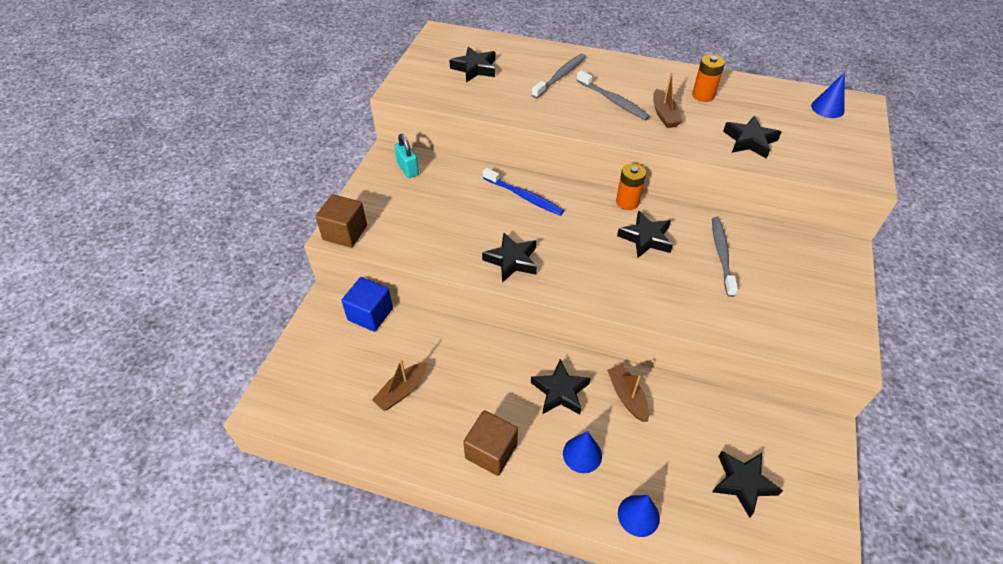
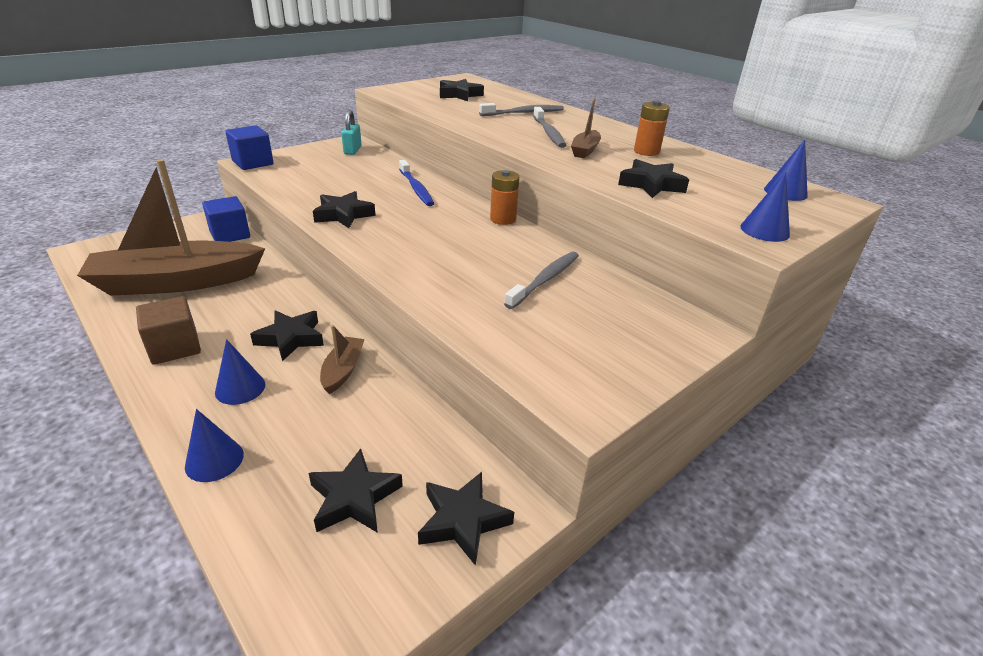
camera: 30 degrees right, 15 degrees down
brown cube [315,194,367,248] -> blue cube [226,125,274,170]
brown boat [372,359,427,411] -> brown boat [77,159,265,296], size x2.43
black star [617,211,673,258] -> black star moved to [418,472,514,566]
none -> blue cone [740,172,790,242]

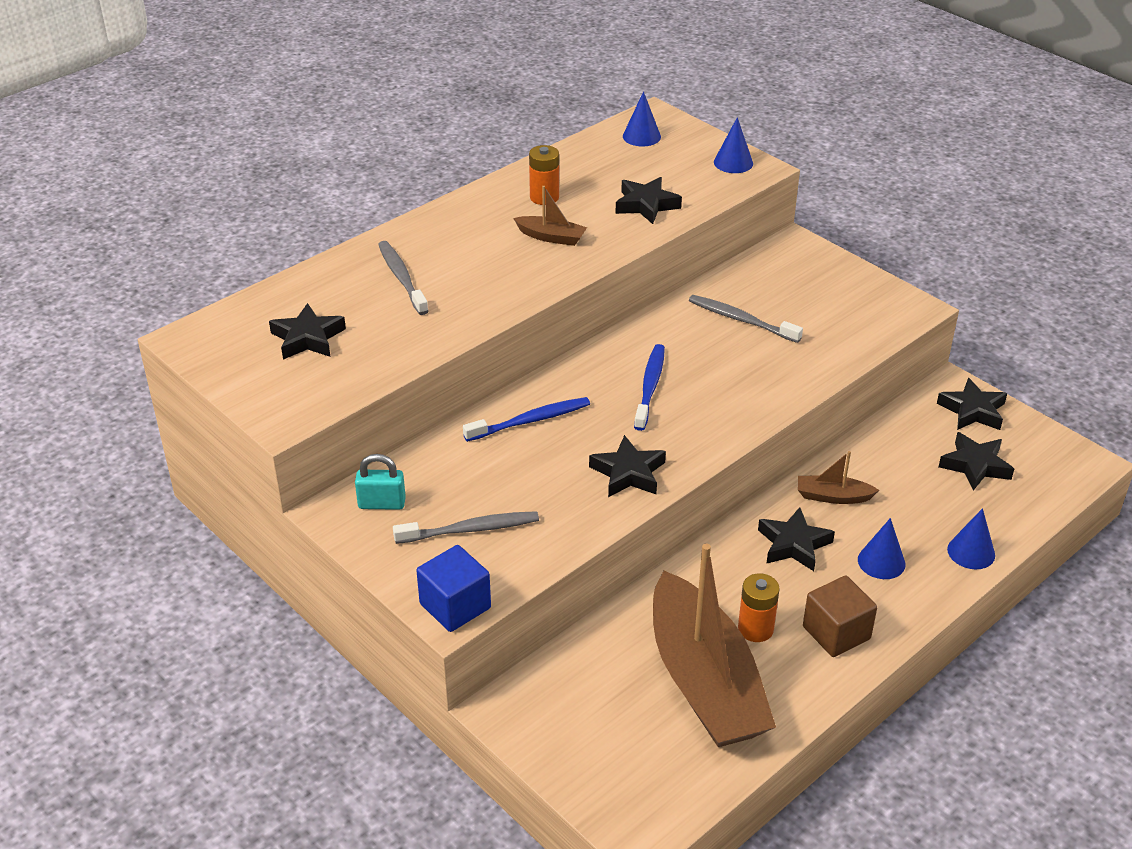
camera: 90 degrees left, 5 degrees up
blue cube [202,196,250,242] -> none
orange battery [490,170,519,225] -> orange battery moved to [738,573,780,642]
grey toothbrush [533,107,566,148] -> grey toothbrush moved to [393,511,539,544]
none -> blue toothbrush [634,344,665,431]

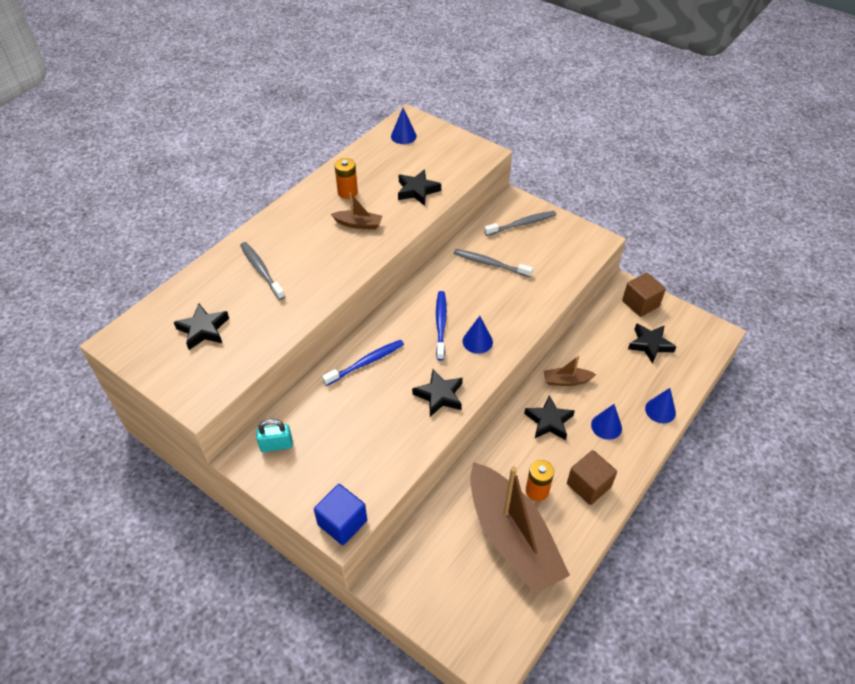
camera: 10 degrees left, 10 degrees up
grey toothbrush [393,511,539,544] -> grey toothbrush moved to [484,211,556,236]
blue cone [714,117,753,173] -> blue cone moved to [463,316,493,354]
black star [937,378,1007,430] -> brown cube [622,273,666,317]

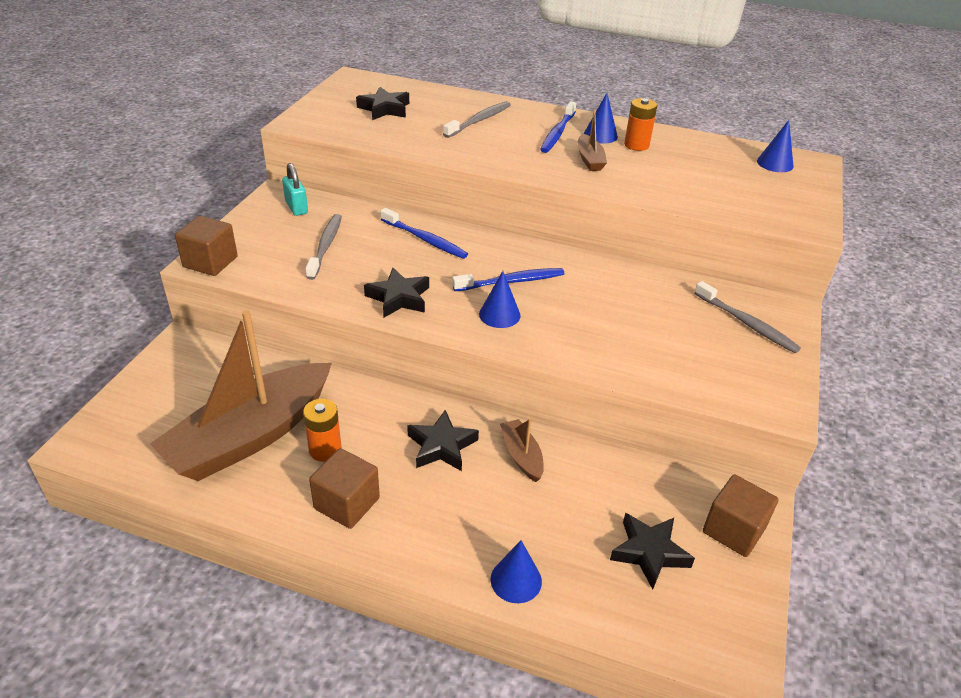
camera: 70 degrees right, 10 degrees down
blue cube [314,484,367,545] -> brown cube [175,216,238,276]
black star [398,169,441,206] -> none
grey toothbrush [454,249,533,277] -> grey toothbrush moved to [305,214,342,280]
blue cone [591,404,622,440] -> blue cone moved to [584,93,618,144]
none -> blue toothbrush [540,101,576,153]

